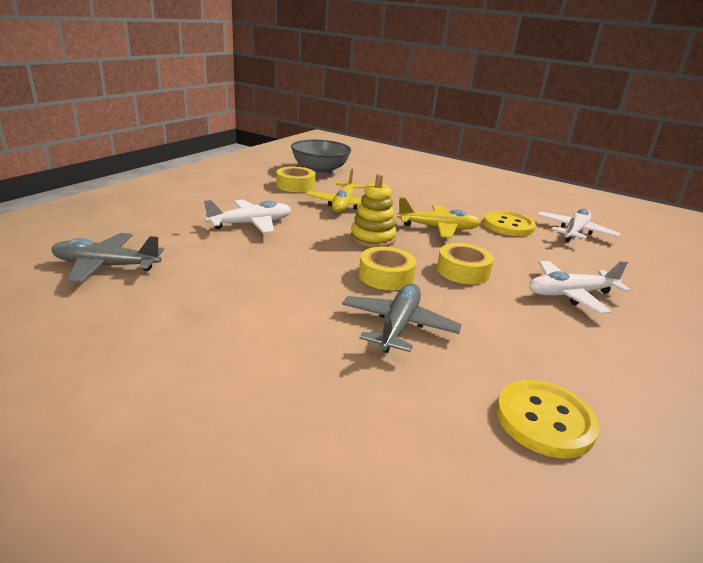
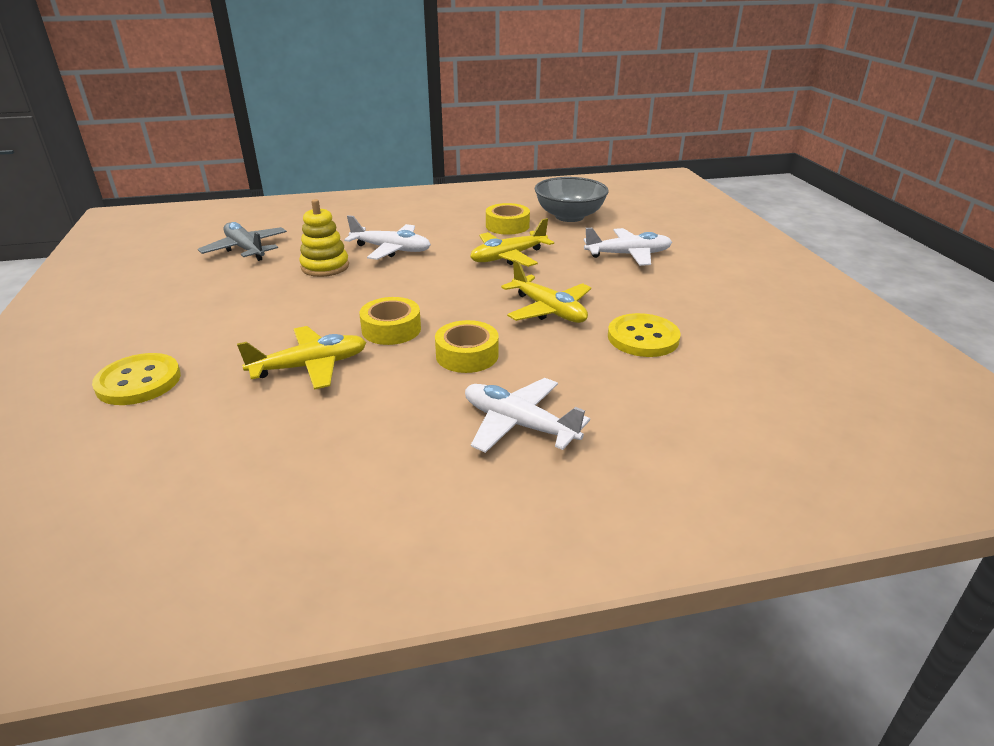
camera: 50 degrees right, 5 degrees up
grey plane [342,283,462,353] -> yellow plane [237,326,367,390]
yellow stacking toy [350,174,397,247] -> yellow stacking toy moved to [299,199,349,277]
yellow button [496,380,599,458] -> yellow button moved to [92,353,181,405]
white plane [537,208,620,242] -> white plane moved to [584,228,672,266]

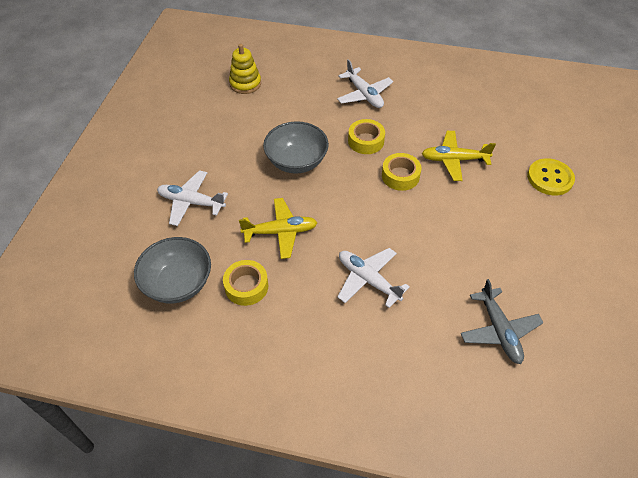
camera: 155 degrees left, 20 degrees up
yellow stacking toy [299,199,349,277] -> yellow stacking toy moved to [229,44,261,94]
yellow plane [501,260,591,323] -> grey bowl [263,121,329,174]
yellow button [608,313,681,357] -> none

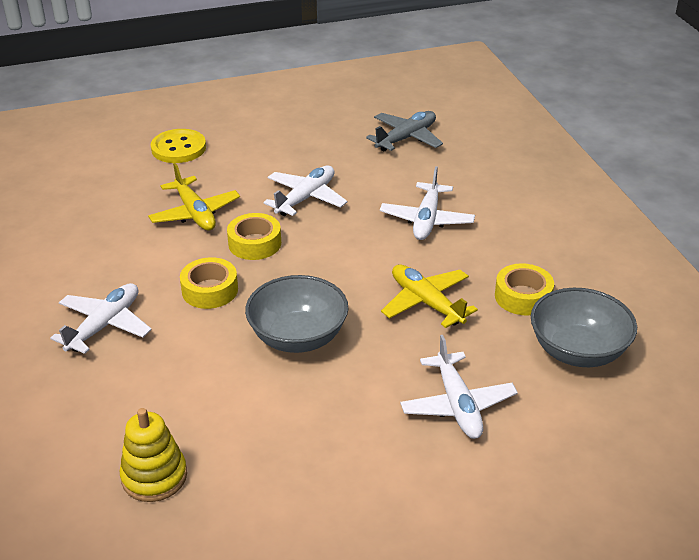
camera: 120 degrees left, 15 degrees down
none -> white plane [263,165,347,216]

